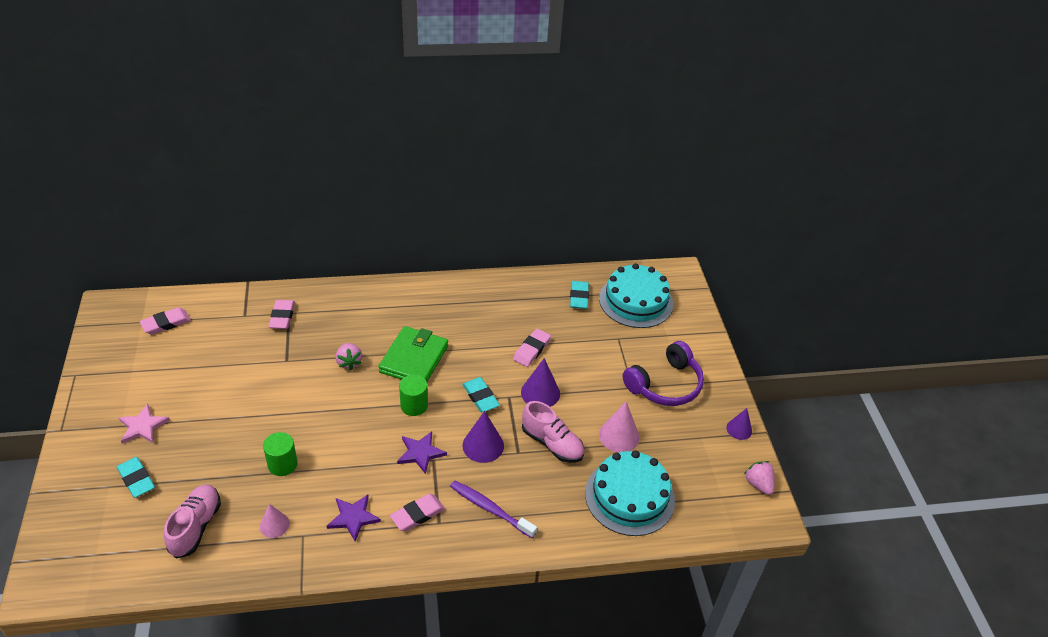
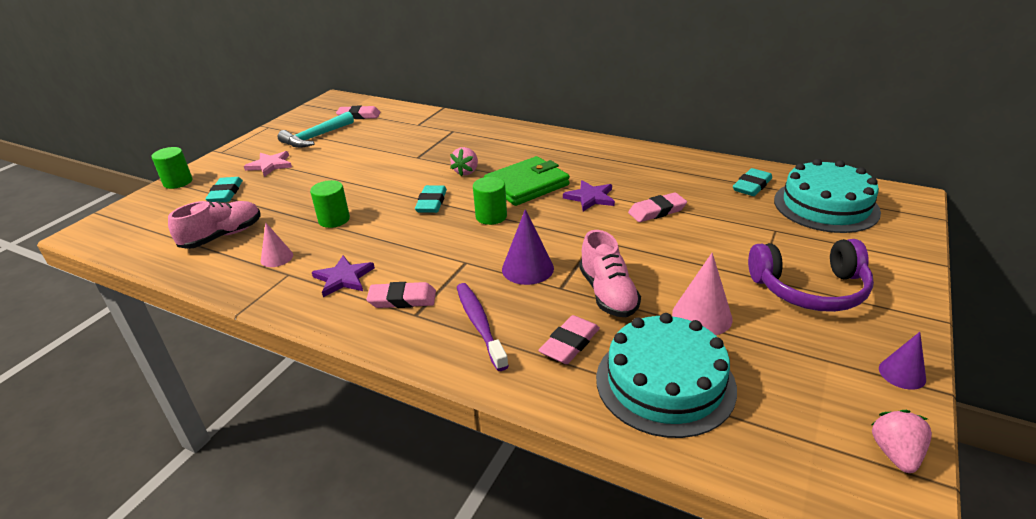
camera: 40 degrees right, 10 degrees down
pink eraser [268,300,295,329] -> pink eraser moved to [538,315,600,364]
purple star [397,431,447,474] -> purple star moved to [563,180,615,212]
turquoise eraser [462,377,500,412] -> turquoise eraser moved to [415,185,447,213]
purple cone [521,358,560,407] -> none
none -> green cylinder [151,147,193,189]
none -> turquoise hammer [278,112,354,148]

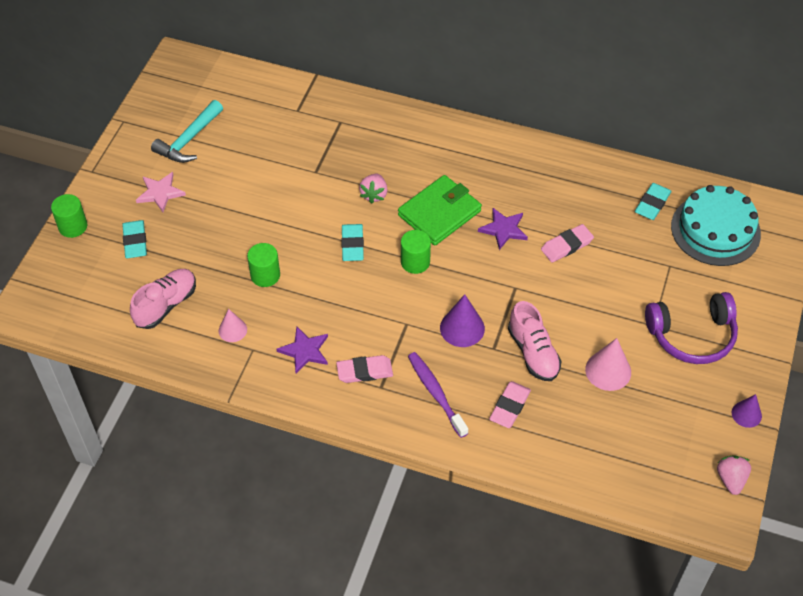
camera: 10 degrees left, 20 degrees up
pink eraser [336,106,380,119] -> none
turquoise cake [596,313,737,438] -> none

